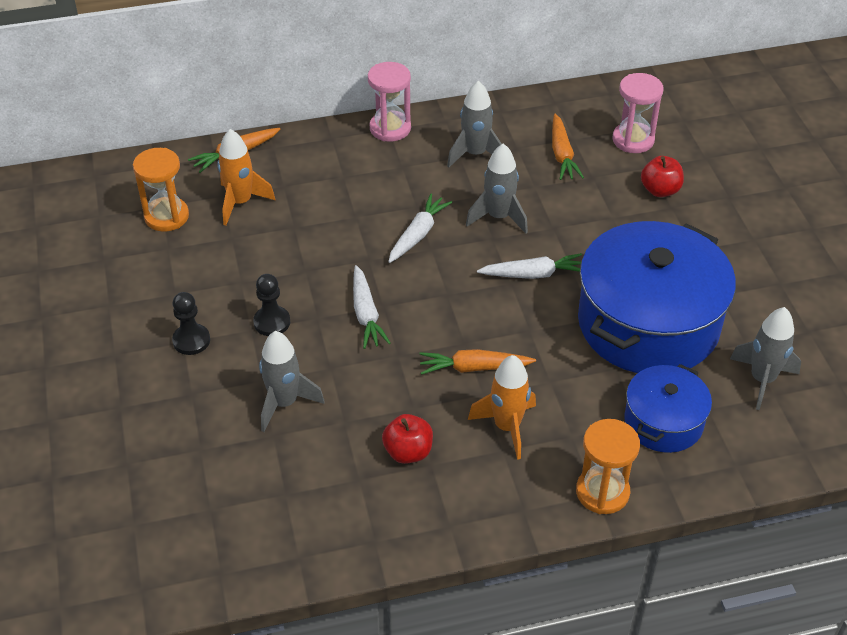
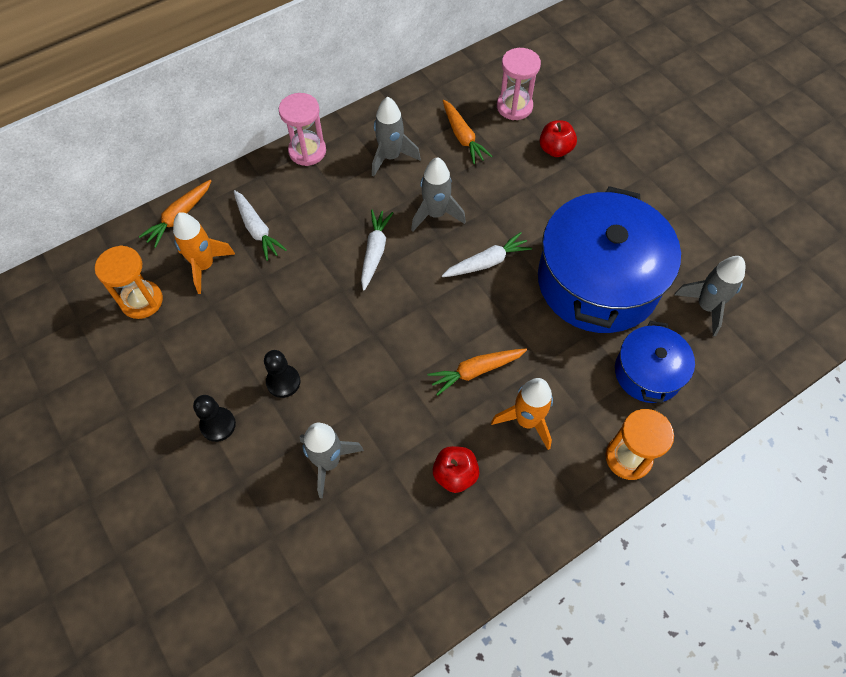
camera: 20 degrees left, 15 degrees up
white carrot [353,265,391,349] -> white carrot moved to [234,190,287,261]

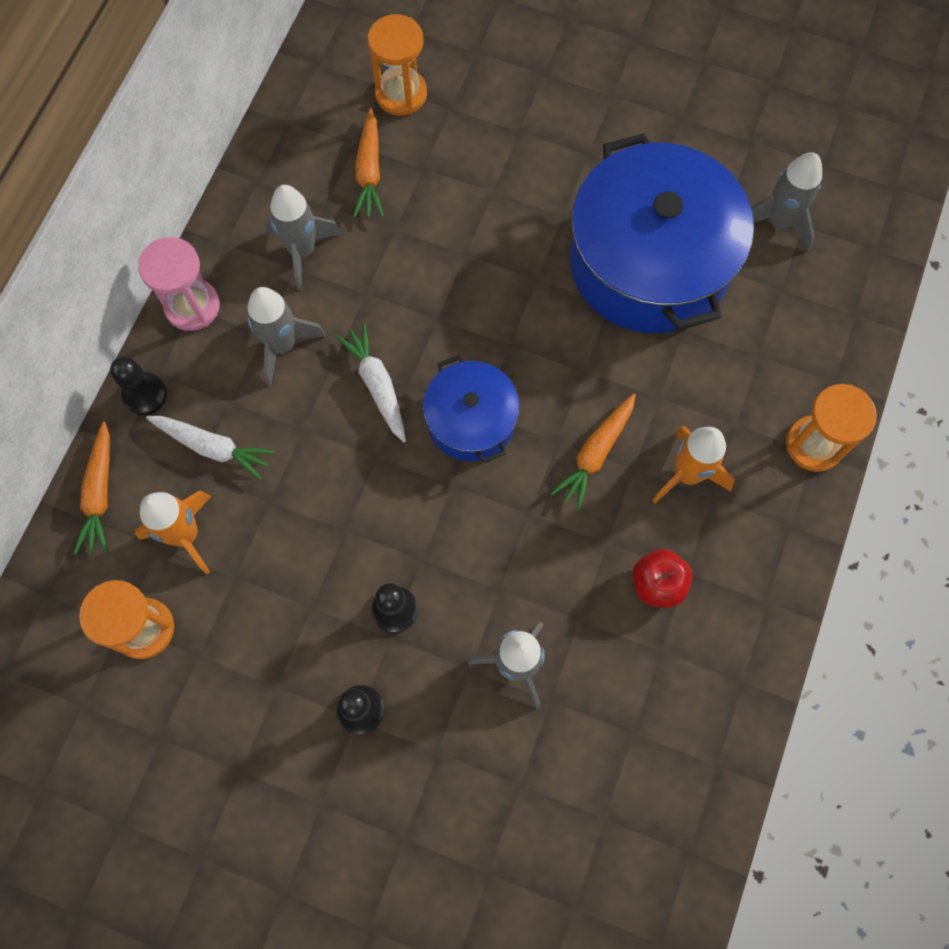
camera: 35 degrees left, 10 degrees up
grey rocket [411,157,466,231] -> grey rocket moved to [247,287,326,386]
white carrot [442,232,532,277] -> none
orange carrot [443,100,492,164] -> orange carrot turned 60 degrees clockwise [353,108,384,218]
pink hourglass [497,48,541,120] -> orange hourglass [368,14,427,116]
red apple [540,120,577,157] -> none
blue pot [615,321,695,403] -> blue pot moved to [423,355,520,463]
none -> black pawn [110,356,167,415]

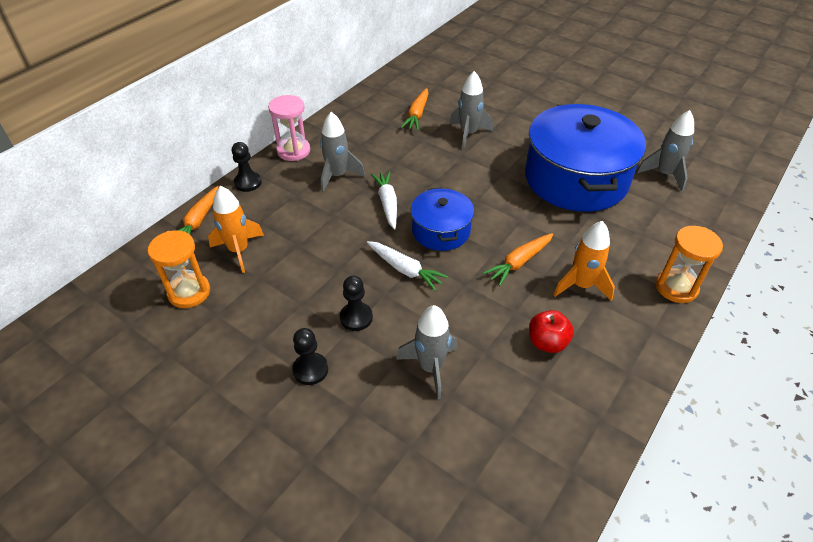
camera: 15 degrees right, 25 degrees down
white carrot [146,416,275,480] -> white carrot moved to [367,241,448,291]
grey rocket [265,185,342,290] -> grey rocket moved to [450,71,493,149]
orange hourglass [368,14,427,116] -> none

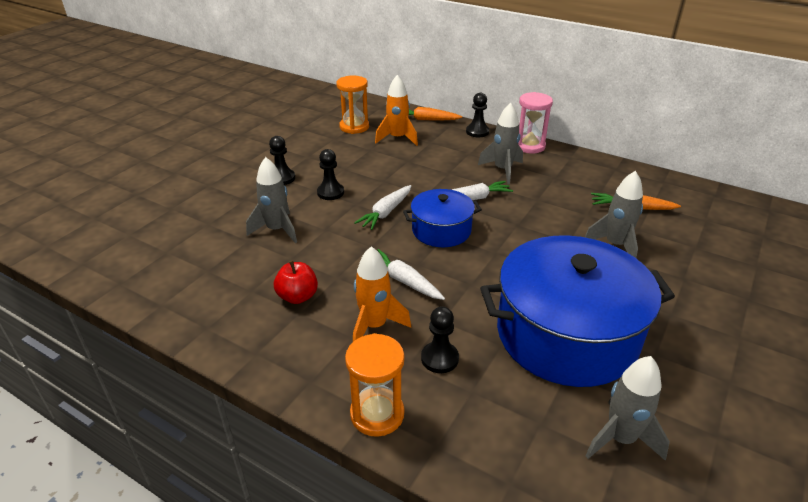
camera: 85 degrees right, 10 degrees down
orange carrot [483,233,553,286] -> white carrot [377,249,445,300]
none -> black pawn [421,306,459,373]

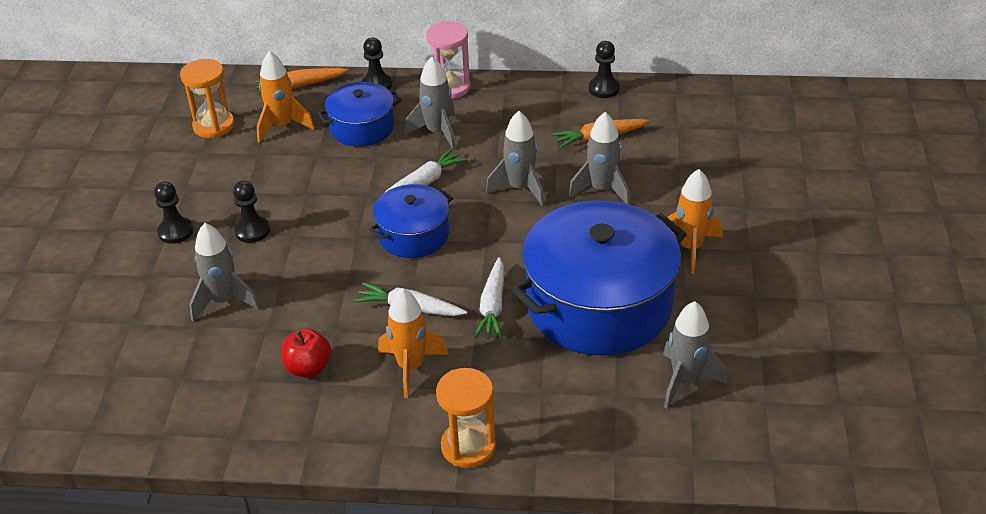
camera: 25 degrees left, 5 degrees up
white carrot [354,185,411,230] -> white carrot moved to [474,257,504,340]
black pawn [421,306,459,373] -> black pawn moved to [589,41,620,98]
none -> blue pot [318,82,401,147]
none -> grey rocket [486,111,545,206]
none -> orange rocket [667,169,723,274]

